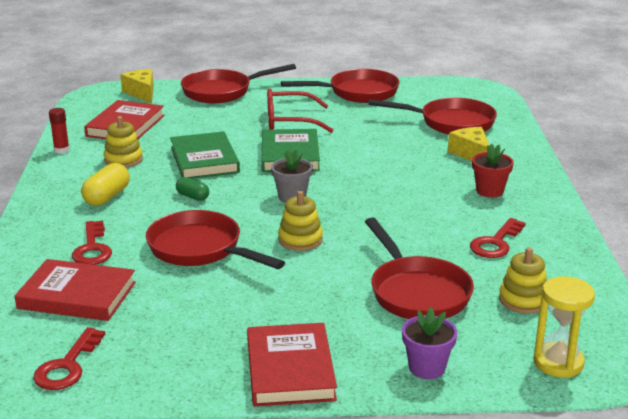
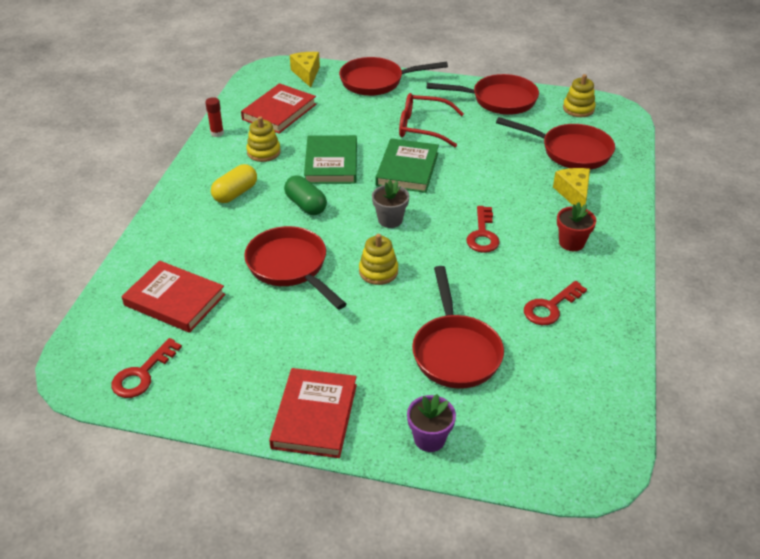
camera: 15 degrees right, 15 degrees up
red key [72,221,112,265] -> red key moved to [467,206,500,253]
green capsule [176,177,209,201] -> green capsule [284,175,327,215], size x1.60
yellow stacking toy [499,247,547,314] -> yellow stacking toy moved to [563,74,596,117]
yellow hourglass [534,276,595,378] -> none

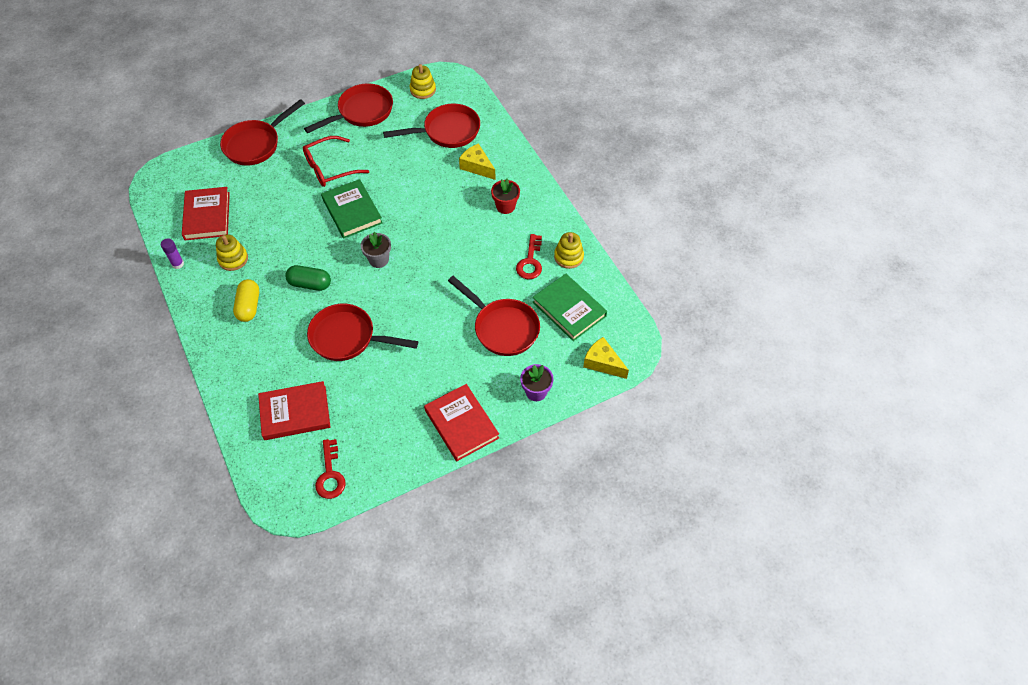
camera: 40 degrees left, 15 degrees up
red glue stick [205,97,224,137] -> purple glue stick [161,238,184,269]
yellow cheese [290,52,320,88] -> yellow cheese moved to [583,337,629,379]
green book [304,135,357,184] -> green book moved to [533,274,607,341]
yellow stacking toy [359,234,398,285] -> yellow stacking toy moved to [554,232,584,269]
red key [467,206,500,253] -> none

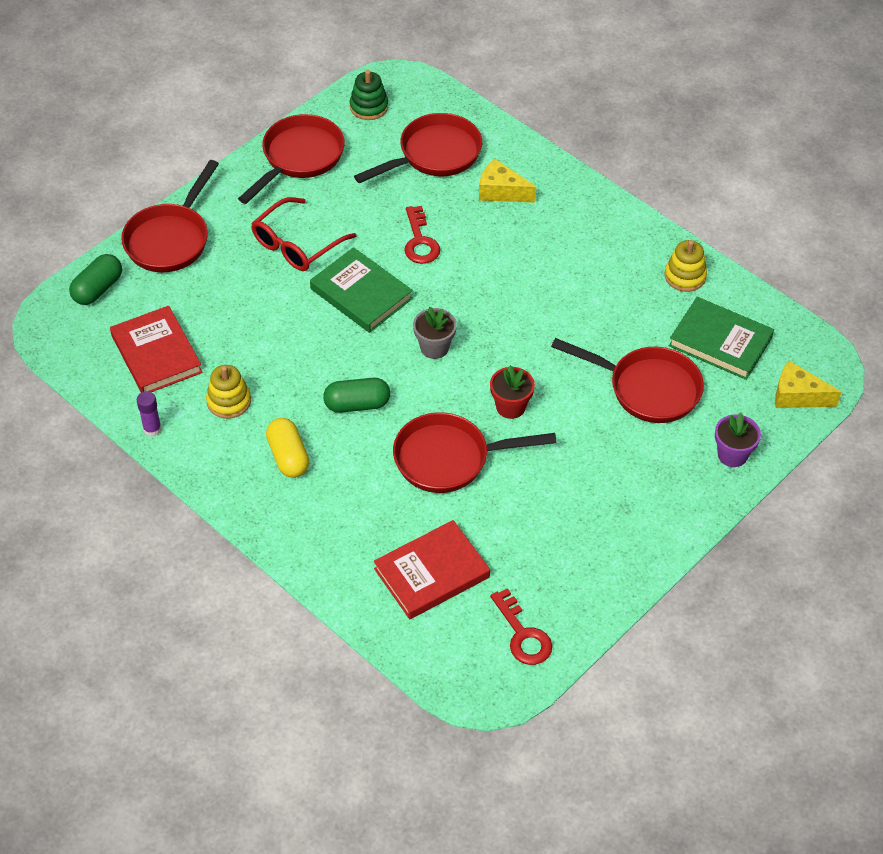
camera: 20 degrees left, 5 degrees down
yellow stacking toy [410,64,436,99] -> green stacking toy [350,70,388,120]
red book [424,384,499,461] -> none
red flower pot [491,178,520,214] -> red flower pot moved to [490,365,535,419]
red key [516,234,542,279] -> red key moved to [404,206,440,264]
none -> green capsule [69,254,122,305]

